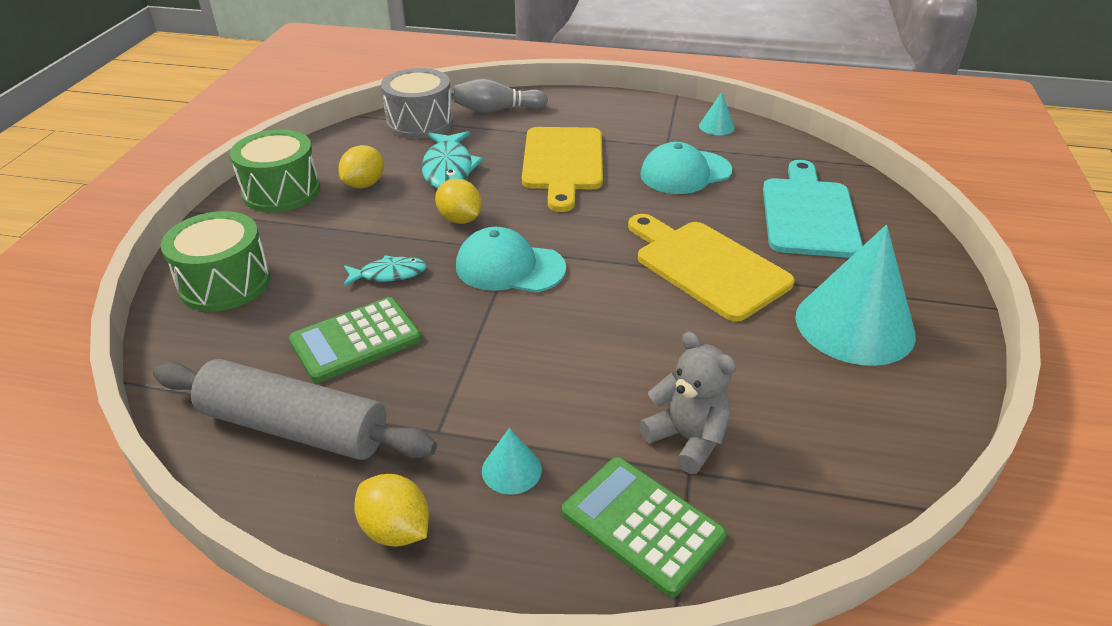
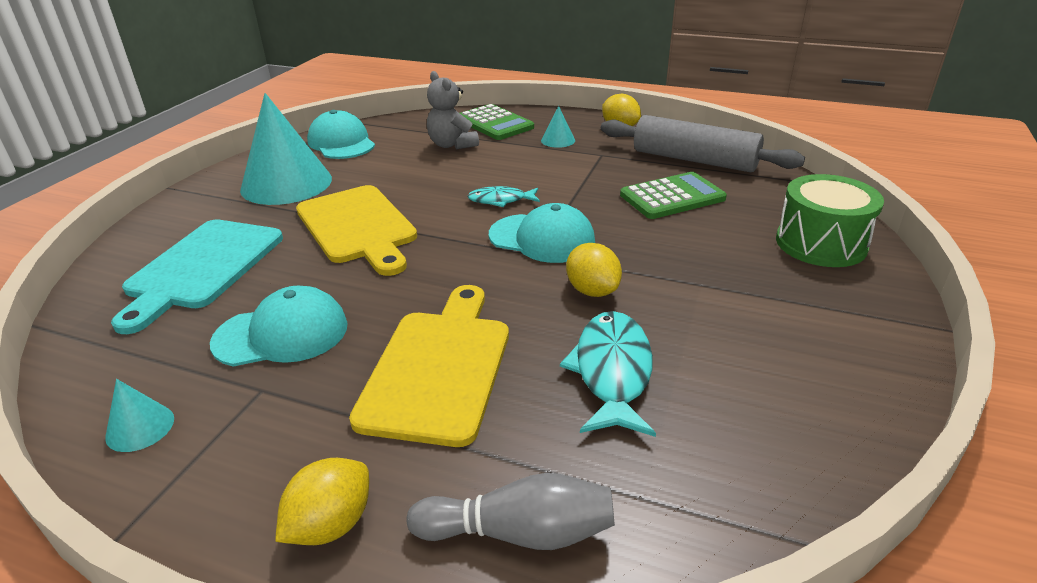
camera: 170 degrees left, 5 degrees down
green drum [230,130,320,212] -> none
yellow lemon [338,145,384,188] -> yellow lemon moved to [275,458,369,545]
turquoise fish [344,255,427,286] -> turquoise fish moved to [467,186,540,207]
grey drum [381,68,453,139] -> none
none -> turquoise cap [307,110,375,159]

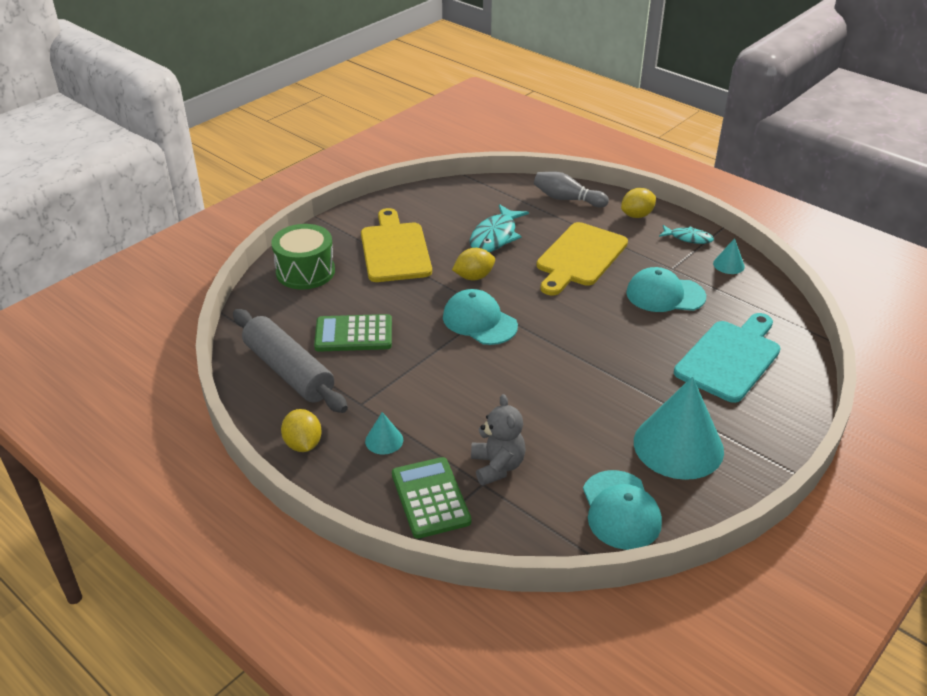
camera: 160 degrees left, 5 degrees up
yellow cutting board [296,185,417,276] -> yellow cutting board moved to [361,208,432,282]
turquoise fish [467,186,540,207] -> turquoise fish moved to [659,225,714,244]
yellow lemon [566,243,622,297] -> yellow lemon turned 75 degrees clockwise [452,248,495,280]

